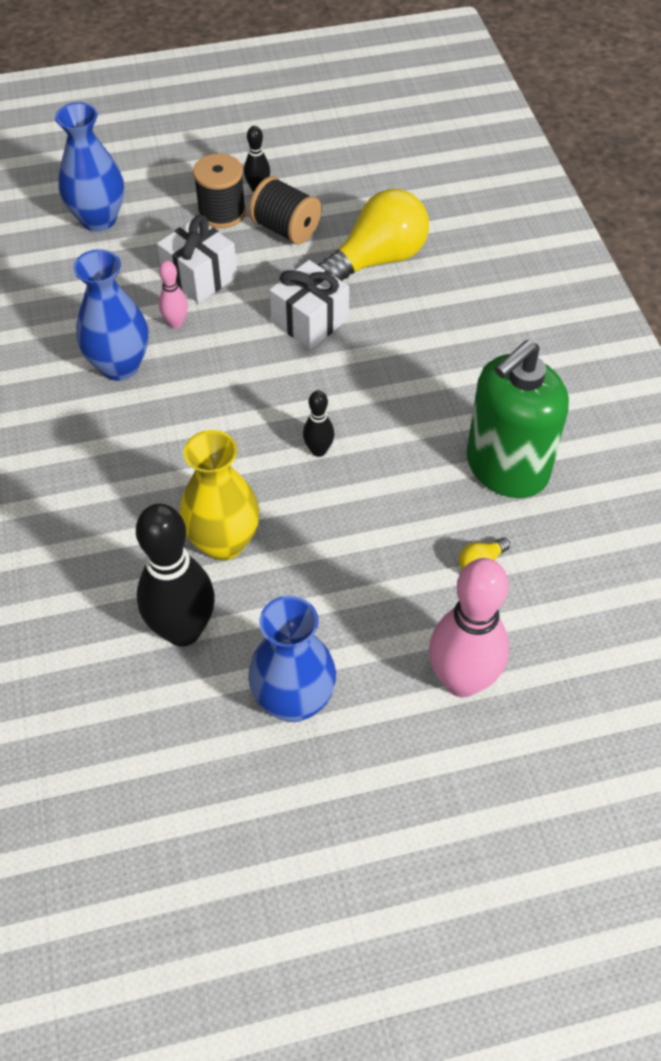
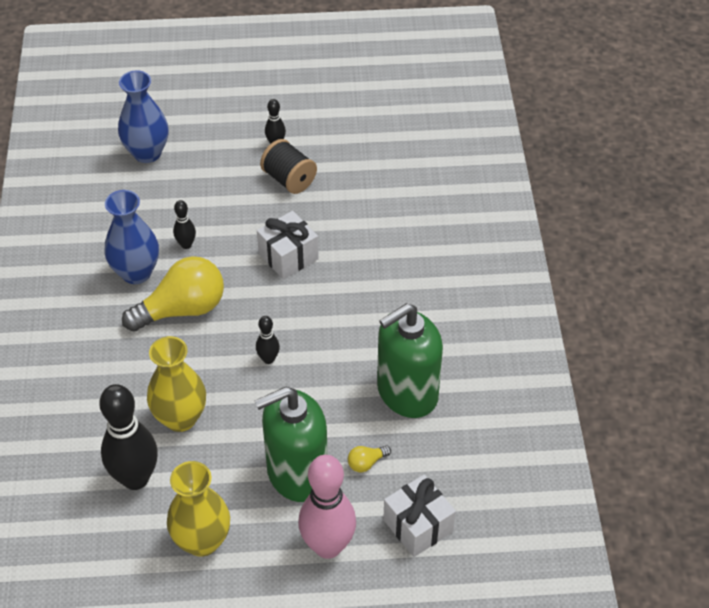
camera: 10 degrees right, 5 degrees down
white gift [157,215,237,304] -> white gift moved to [383,475,456,557]
pink bowling pin [159,261,188,329] -> black bowling pin [173,200,196,249]
black spool [193,154,246,228] -> none
blue vase [248,596,336,722] -> yellow vase [167,461,230,557]
yellow light bulb [318,189,429,281] -> yellow light bulb moved to [122,256,224,332]
none -> green soap dispenser [255,387,328,502]

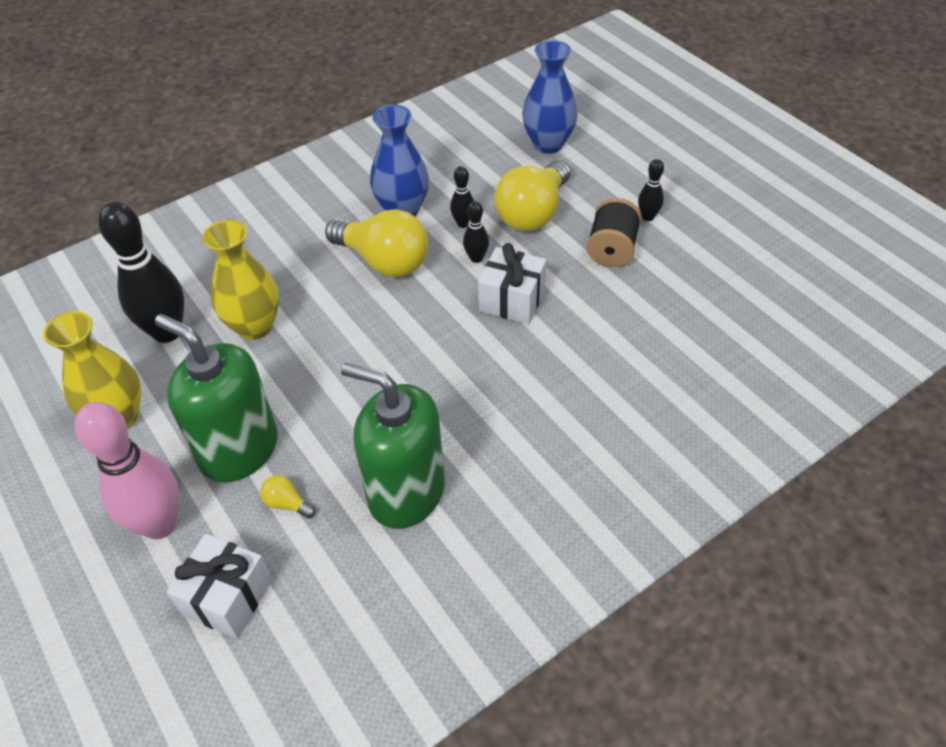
camera: 60 degrees right, 0 degrees up
black bowling pin [256,316,280,364] -> black bowling pin moved to [463,201,489,263]
none -> yellow light bulb [494,160,571,231]

